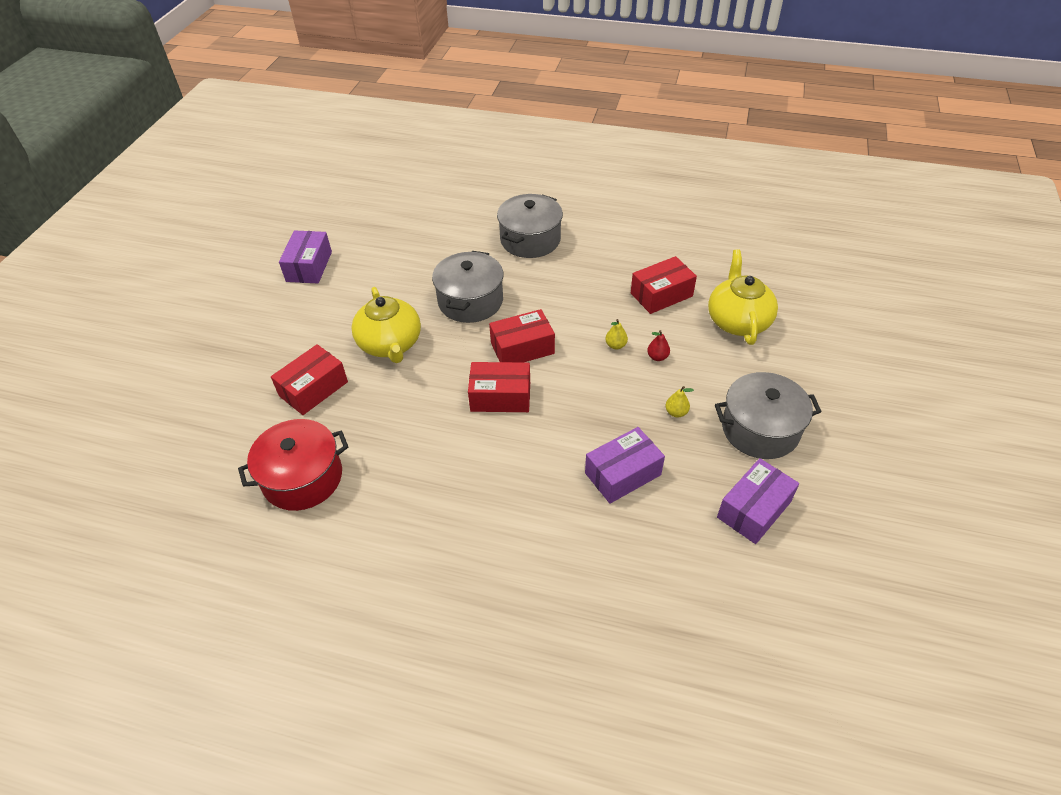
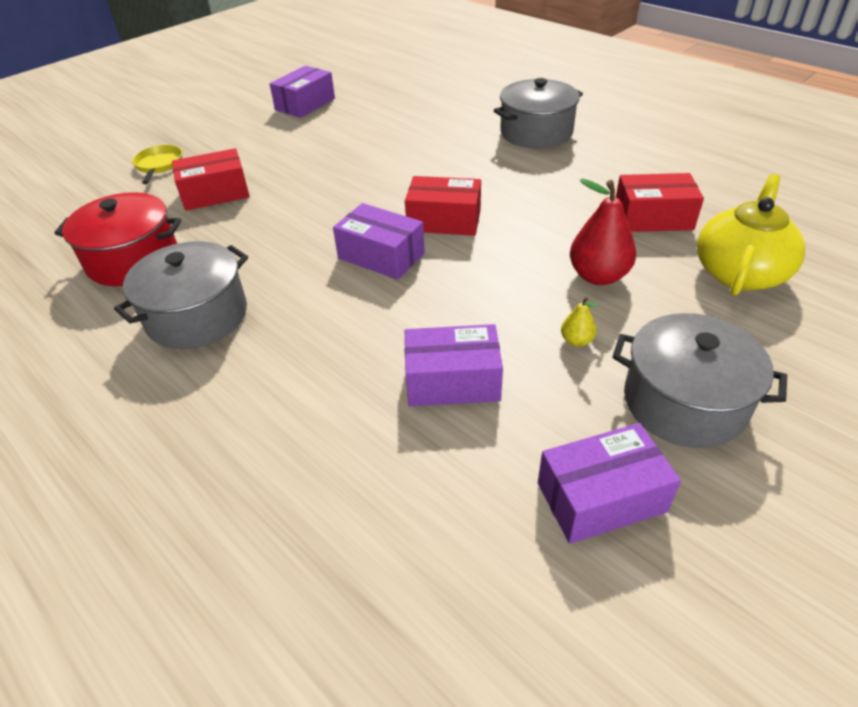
camera: 30 degrees right, 5 degrees down
yellow teapot [351,287,421,363] -> none
grey pot [432,251,504,323] -> grey pot moved to [114,241,248,349]
red box [468,362,530,412] -> purple box [333,203,425,280]
yellow pear [605,319,628,349] -> none
red pear [647,330,670,361] -> red pear [570,178,636,285], size x2.04
none -> yellow pan [132,145,182,184]

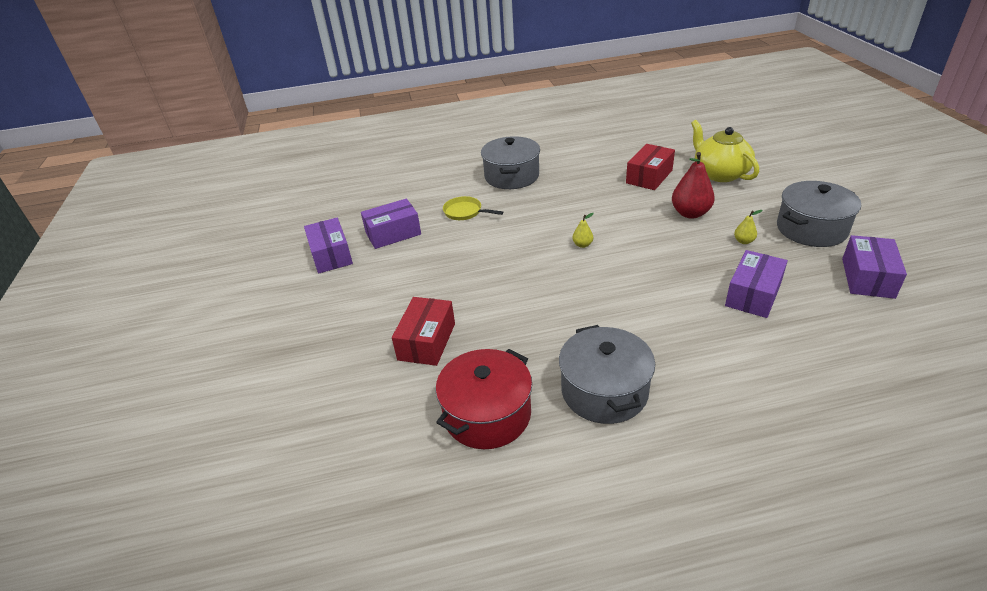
camera: 55 degrees left, 5 degrees down
yellow pan [132,145,182,184] -> yellow pan moved to [443,196,503,220]
purple box [333,203,425,280] -> purple box moved to [361,198,421,249]
red box [405,176,481,236] -> yellow pear [572,213,594,248]

